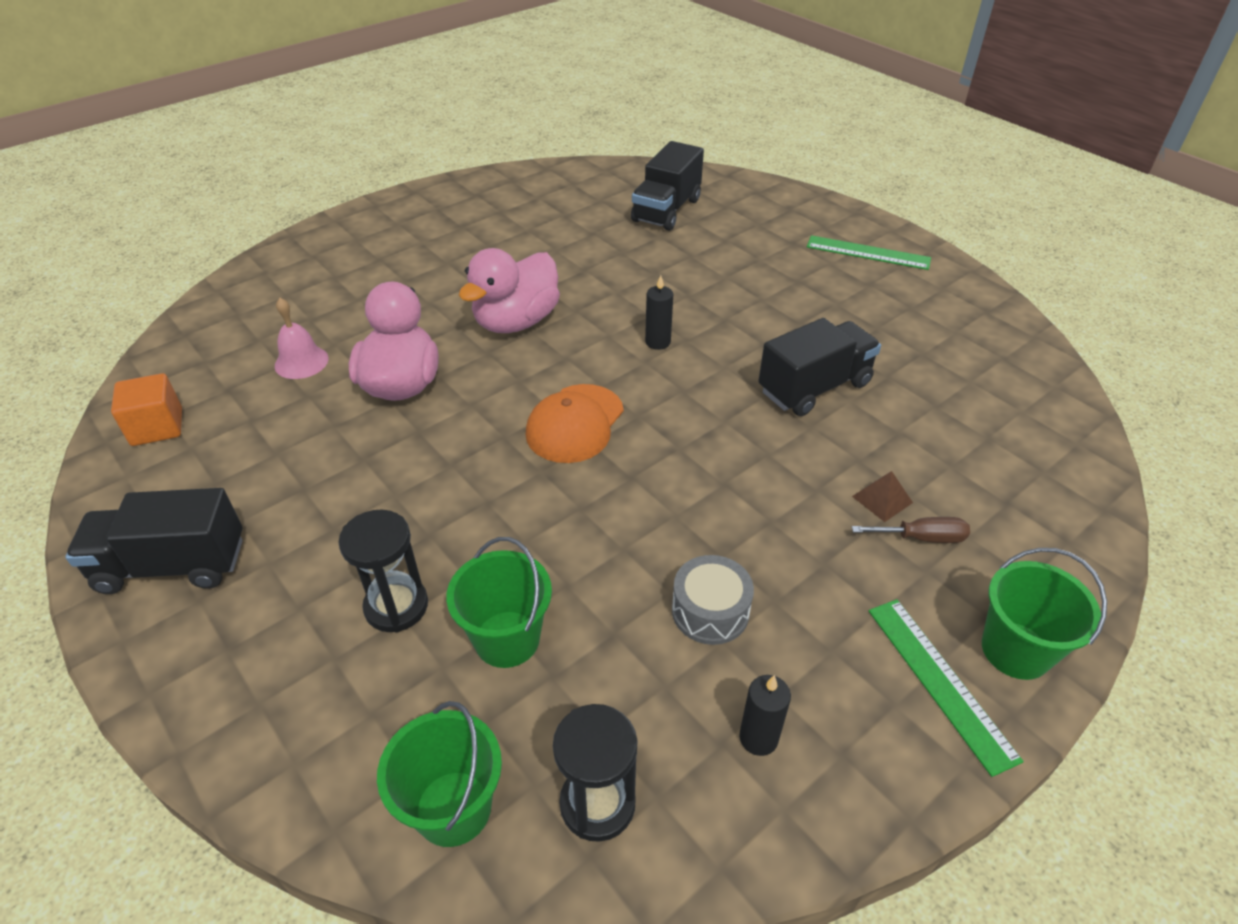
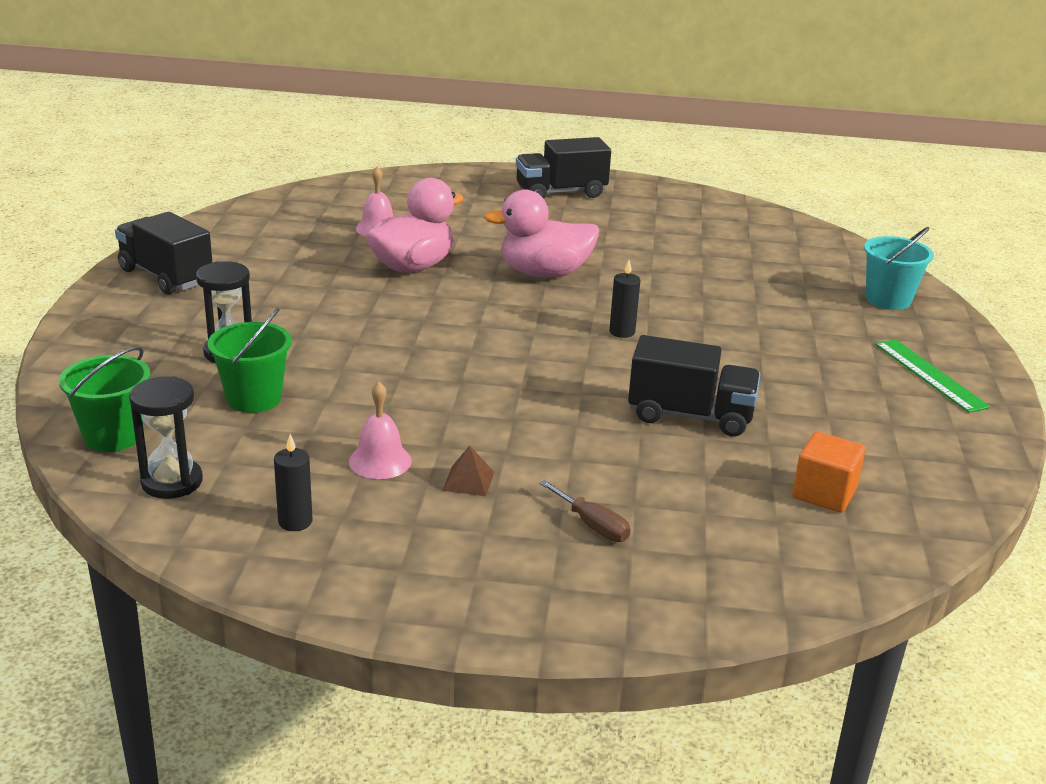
camera: 45 degrees right, 15 degrees down
orange cube [111,373,182,446] -> orange cube moved to [792,431,865,513]
orange cap [526,384,624,463] -> none
black truck [631,141,704,231] -> black truck moved to [516,137,611,199]
grey drum [672,555,754,645] -> pink bell [349,382,412,479]
brown pyramid [852,471,913,522] -> brown pyramid moved to [442,445,494,496]
green ruler [869,599,1024,777] -> none
green bucket [982,548,1107,680] -> none
none -> turquoise bucket [864,227,934,310]

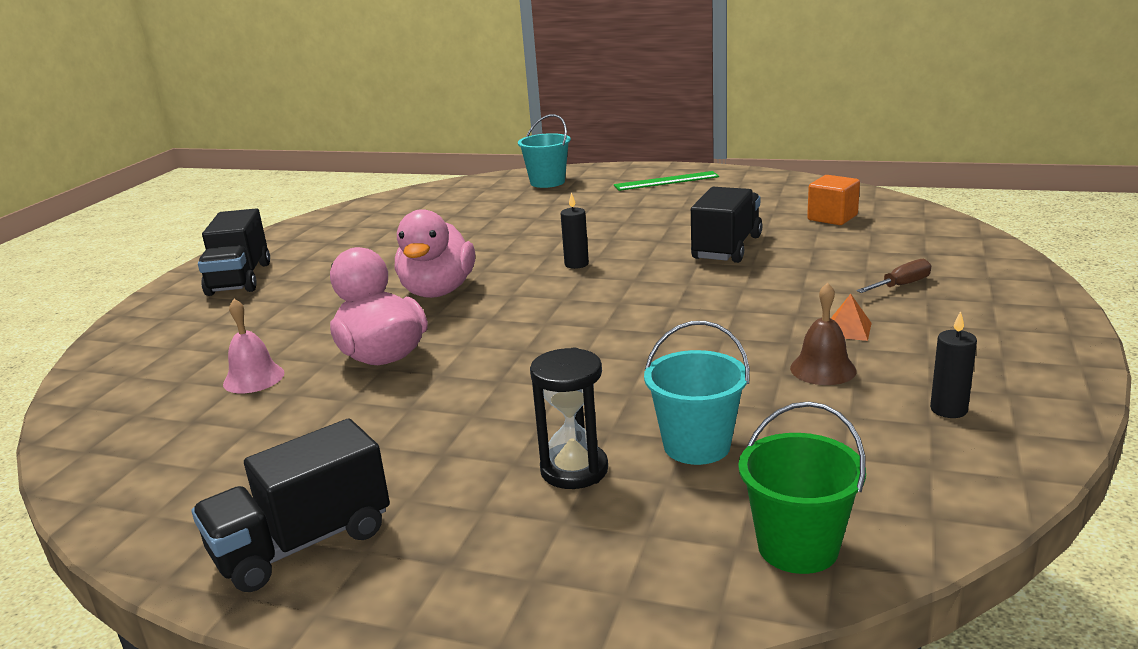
camera: 75 degrees left, 5 degrees down
black hourglass [129,376,203,499] -> none
green bucket [207,308,292,413] -> turquoise bucket [644,321,750,465]
pink bell [349,382,412,479] -> brown bell [790,283,857,385]
brown pyramid [442,445,494,496] -> orange pyramid [831,294,872,341]

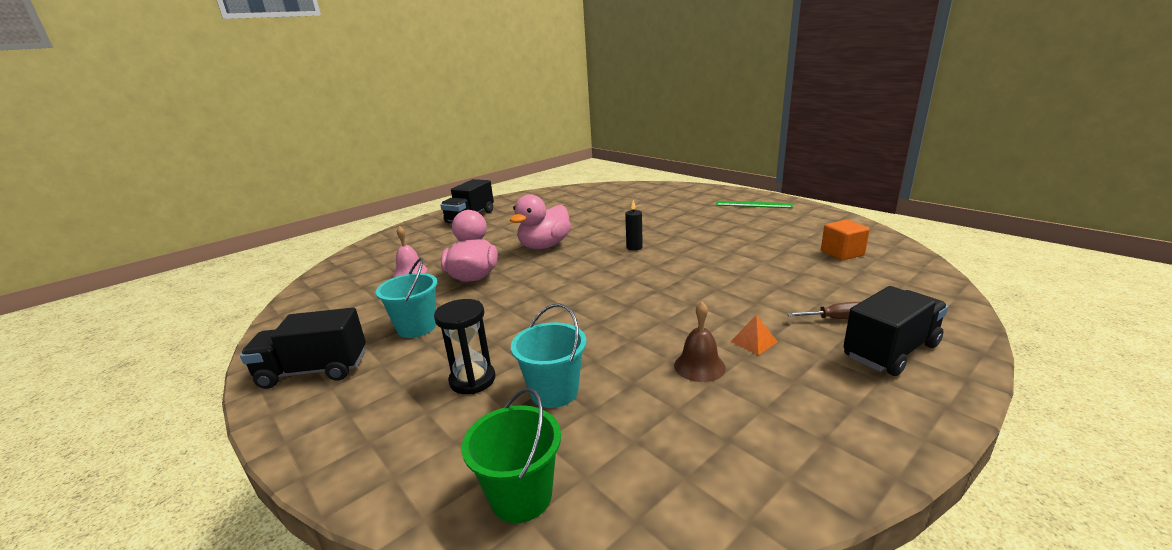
camera: 30 degrees right, 0 degrees up
turquoise bucket [518,114,571,188] -> turquoise bucket moved to [376,258,438,338]
black truck [691,187,762,263] -> black truck moved to [843,286,948,376]
black candle [930,311,977,418] -> none

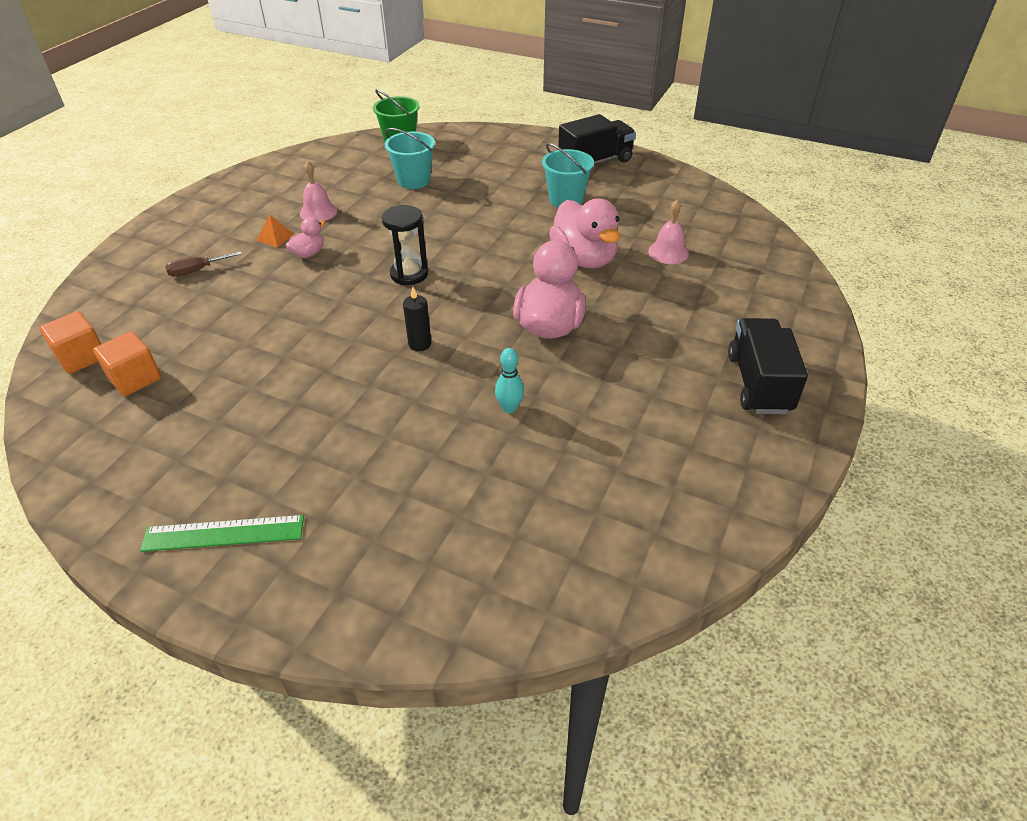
camera: 155 degrees right, 20 degrees up
black hourglass [434,299,495,394] -> black hourglass moved to [382,205,428,285]
brown bell [674,302,726,382] -> pink bell [300,161,337,221]
black truck [843,286,948,376] -> none
none -> orange cube [40,311,101,374]
none -> pink duck [286,217,326,258]
none -> turquoise bowling pin [495,348,524,413]

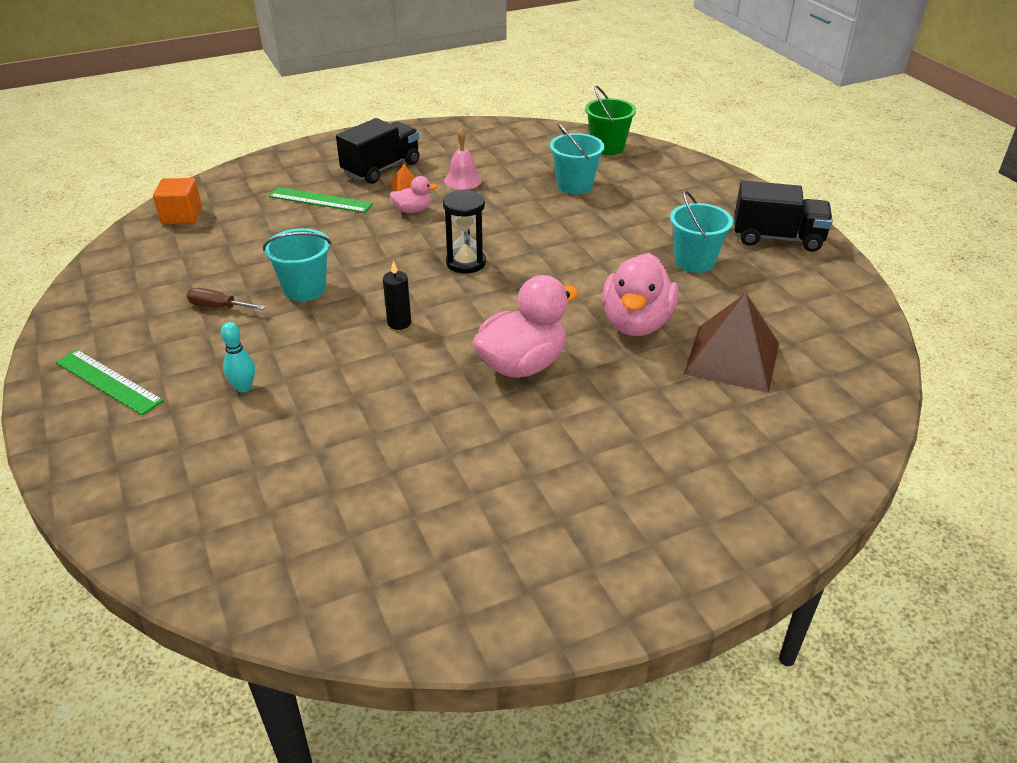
camera: 40 degrees right, 5 degrees down
orange cube [93,331,161,396] -> none
brown screwdriver [165,251,242,276] -> brown screwdriver moved to [187,288,266,310]
turquoise bowling pin [495,348,524,413] -> turquoise bowling pin moved to [221,322,255,392]
pink bell [648,200,689,264] -> brown pyramid [684,293,779,393]
black truck [728,318,808,414] -> black truck moved to [336,118,419,184]
none -> turquoise bucket [263,228,331,301]
none -> green ruler [269,187,373,213]

